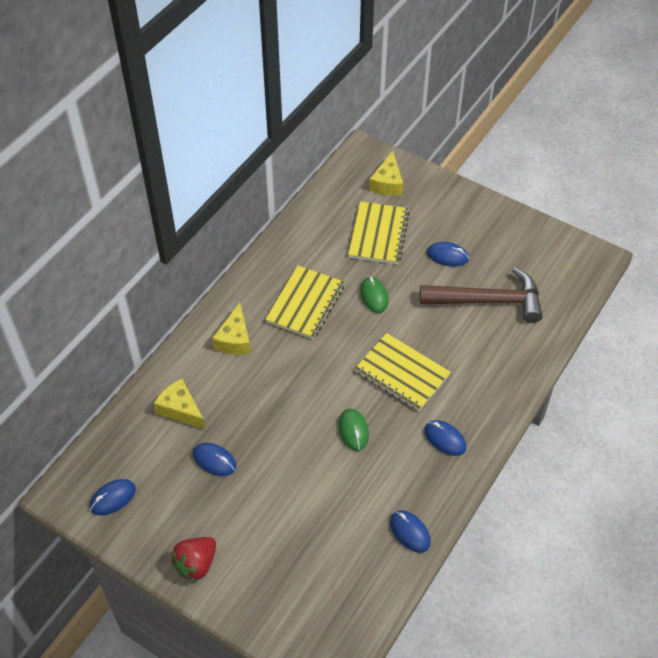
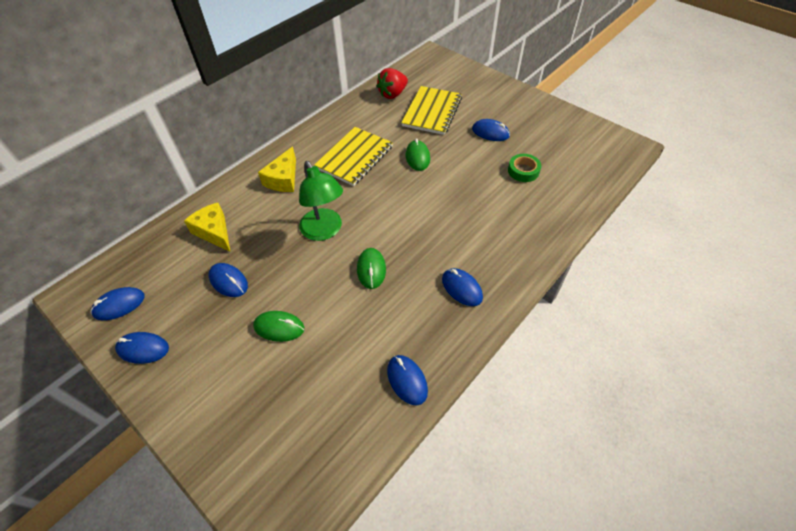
camera: 10 degrees right, 0 degrees up
red strawberry [171,537,216,581] -> red strawberry moved to [377,68,408,99]
yellow notebook [355,333,451,411] -> none
yellow cheese [369,151,403,196] -> none
brown hammer [420,268,543,323] -> green tape [508,154,541,182]
none -> blue mouse [115,332,169,364]
none -> green mouse [253,311,304,342]
none -> green lamp [299,161,343,241]

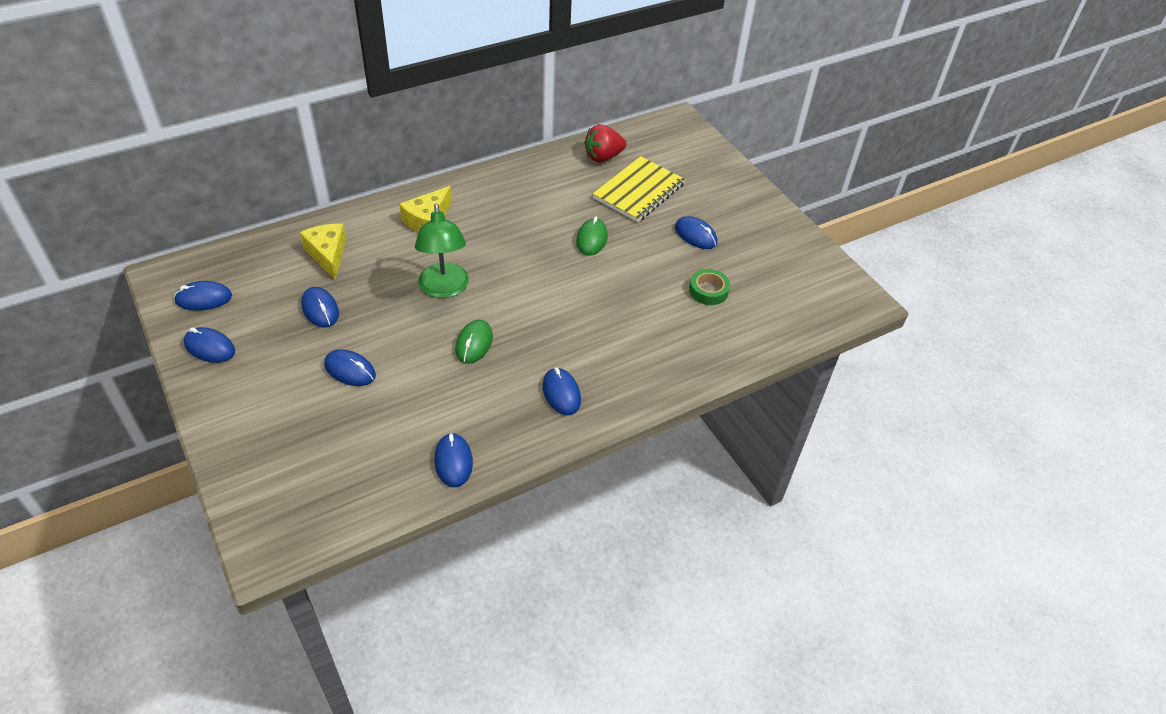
camera: 15 degrees right, 5 degrees down
green mouse [253,311,304,342] -> blue mouse [324,349,376,386]
yellow notebook [314,127,393,186] -> none

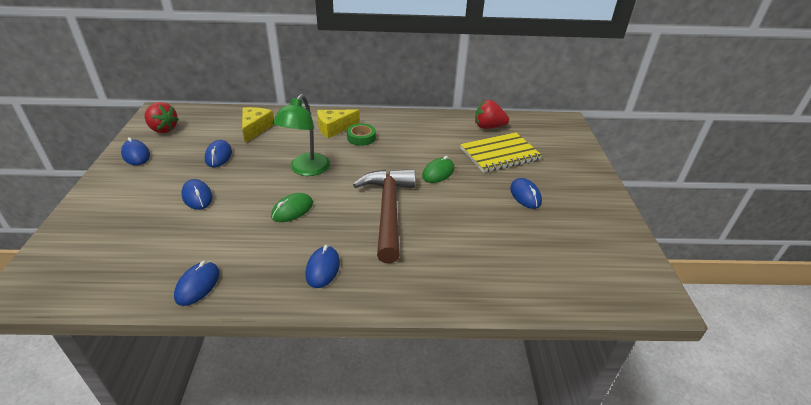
camera: 30 degrees right, 10 degrees down
blue mouse [174,281,232,311] -> red strawberry [144,102,179,133]
green tape [689,269,730,305] -> green tape moved to [347,123,376,146]
none -> brown hammer [353,169,416,263]

